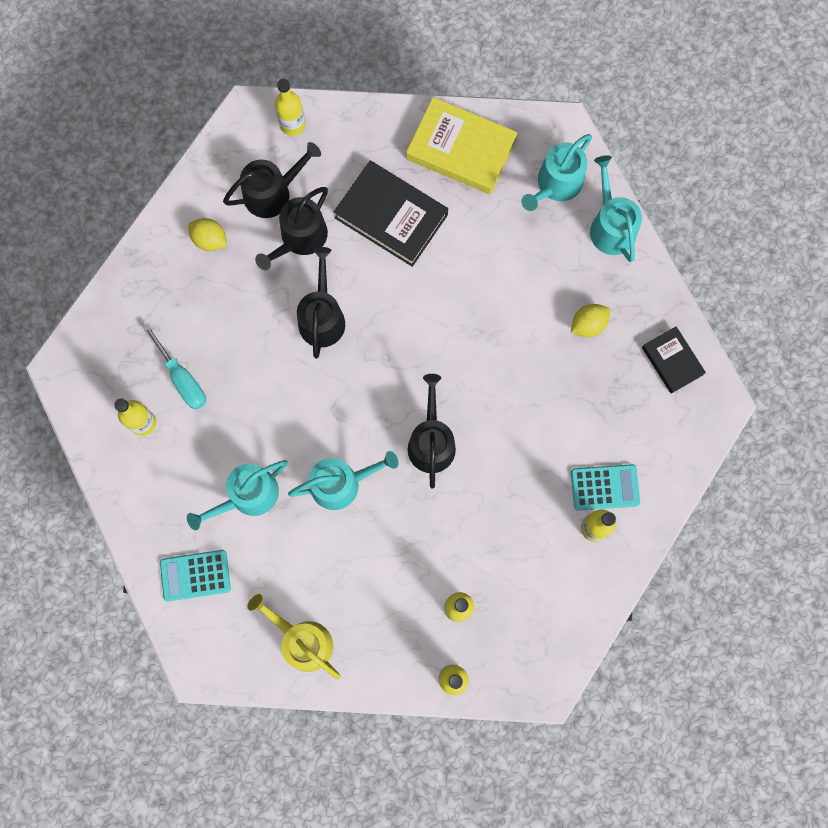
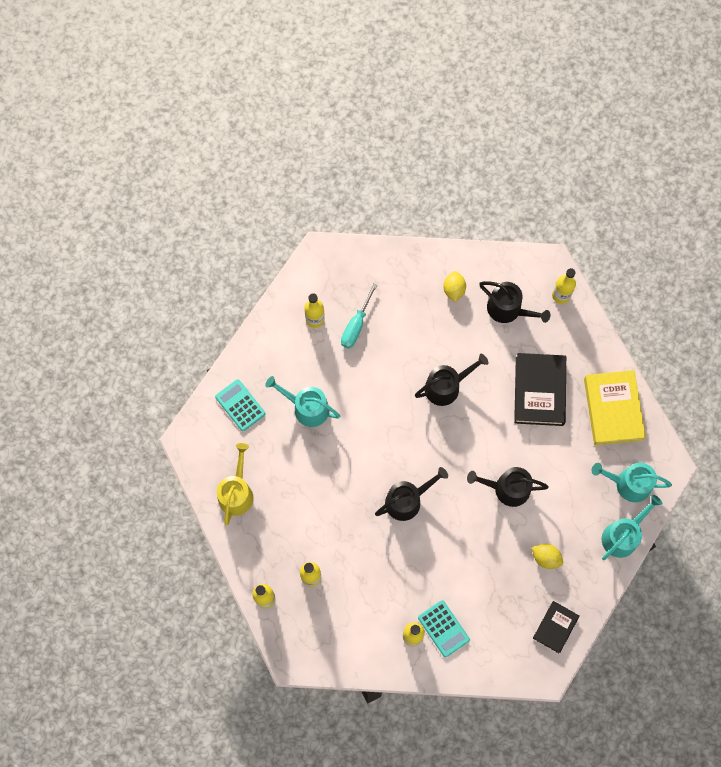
camera: 60 degrees right, 5 degrees down
black watering can [255,187,328,270] -> black watering can moved to [467,467,549,507]
turquoise watering can [288,451,399,510] -> none

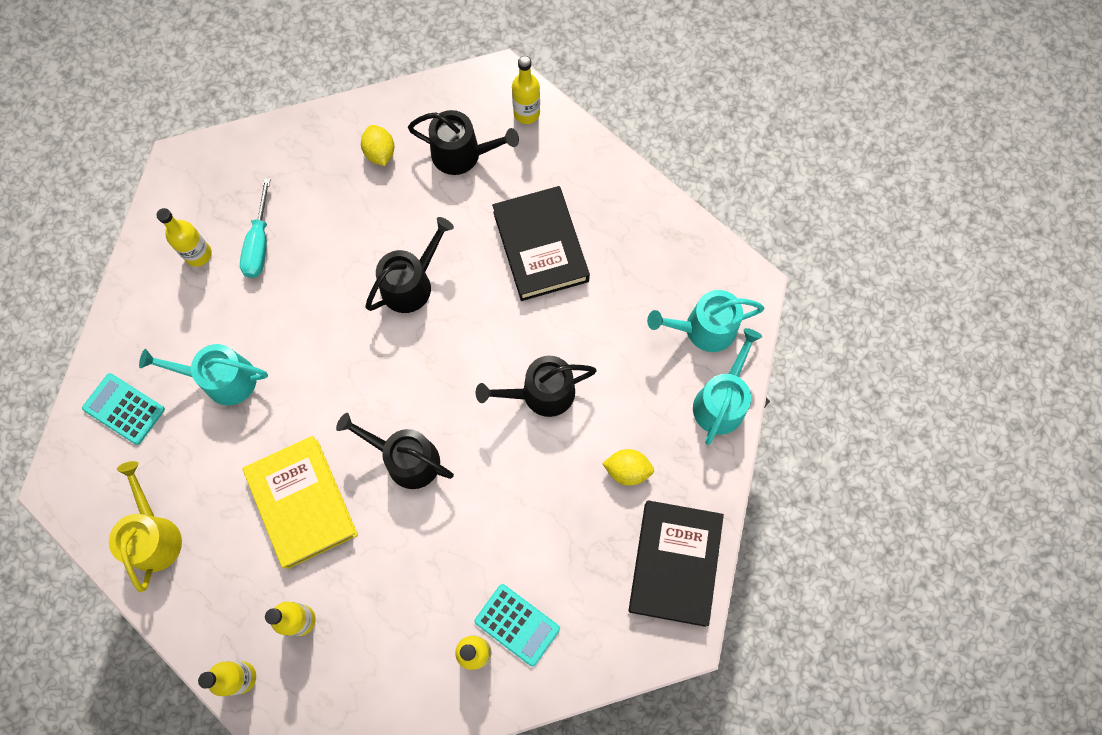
camera: 20 degrees left, 0 degrees up
black watering can [375,467,448,521] -> black watering can turned 105 degrees counterclockwise [336,413,454,489]
black book [533,601,580,653] -> black book [628,500,724,627], size x1.74
yellow book [584,370,646,446] -> yellow book moved to [243,436,358,569]

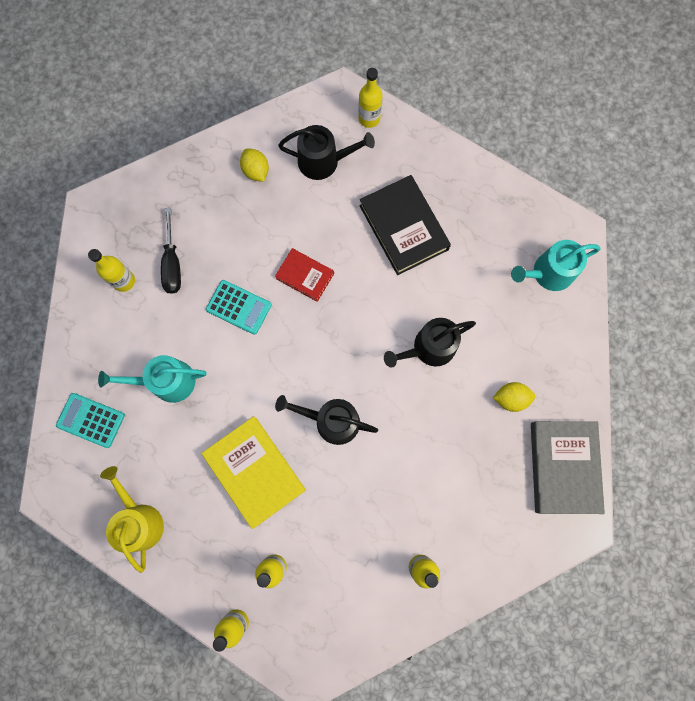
camera: 10 degrees left, 5 degrees up
turquoise screwdriver [240,178,271,278] -> black screwdriver [161,208,181,294]
black watering can [365,217,454,313] -> red book [275,248,334,302]
turquoise calculator [474,584,560,667] -> turquoise calculator moved to [206,280,272,335]
black book [628,500,724,627] -> grey book [531,421,605,514]
turquoise watering can [693,328,762,445] -> none

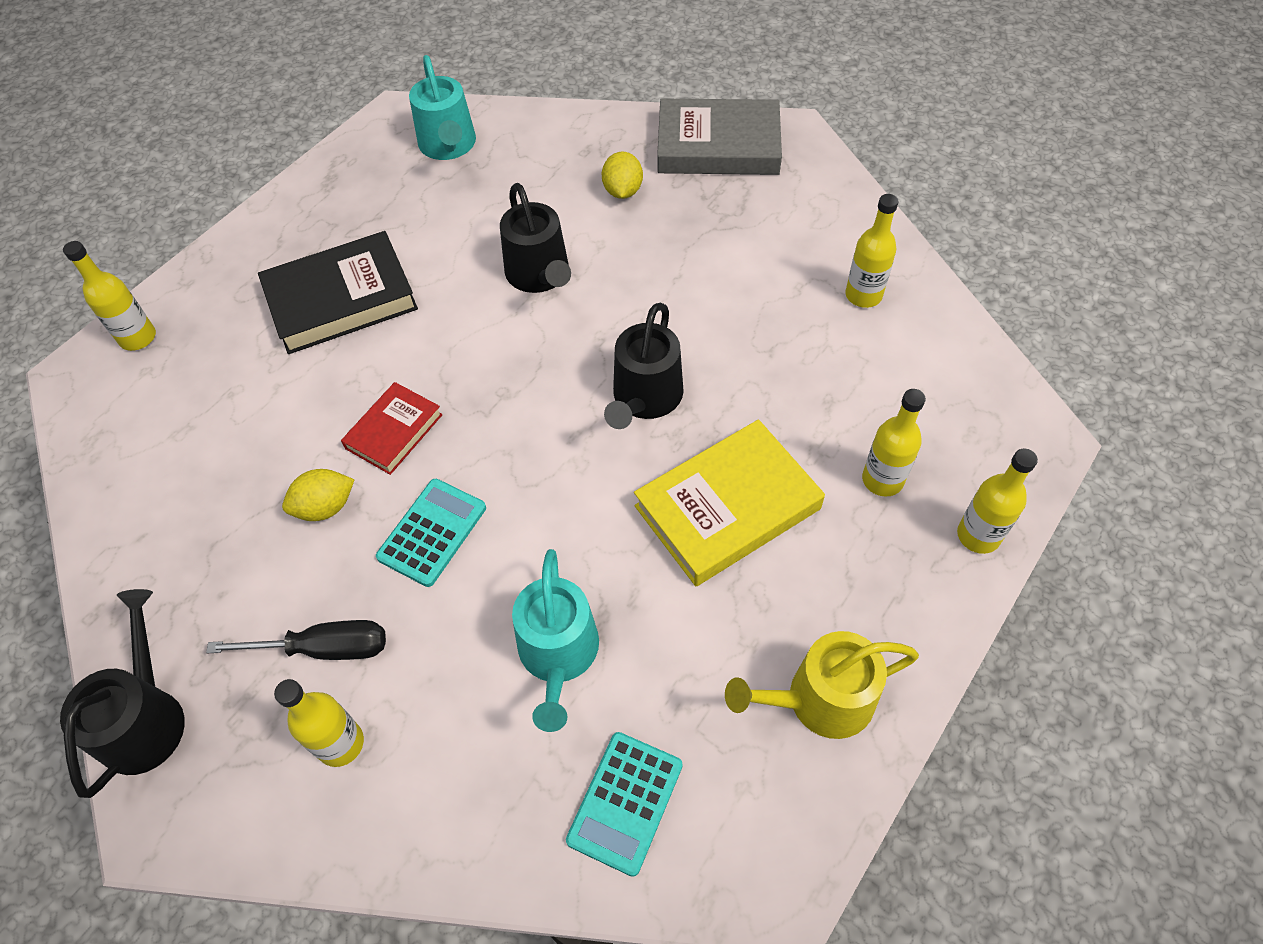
camera: 85 degrees left, 20 degrees down
yellow lemon [240,149,269,182] -> yellow lemon moved to [282,469,354,521]
black watering can [278,125,375,180] -> black watering can moved to [60,589,185,798]

